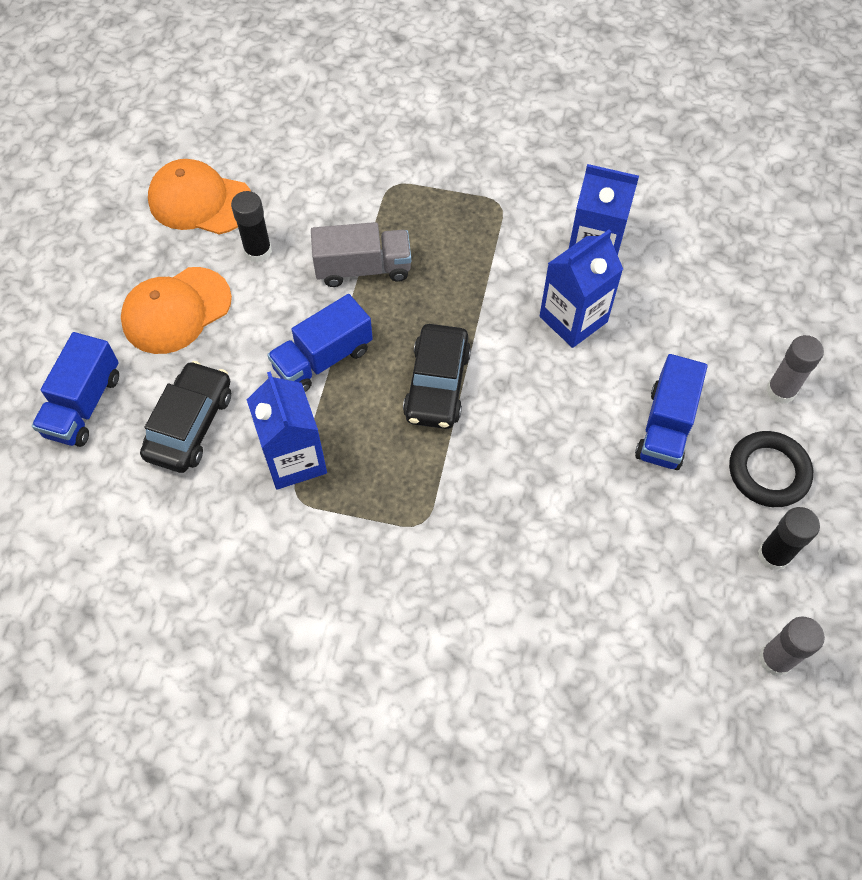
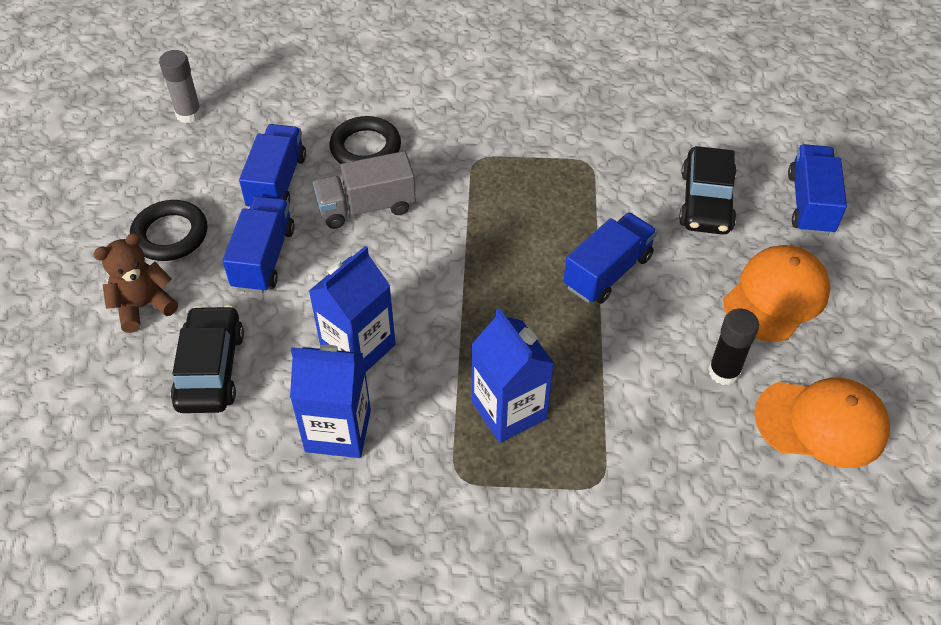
camera: 170 degrees right, 10 degrees down
blue carton [247,371,327,490] -> blue carton moved to [471,308,554,443]
grey truck [311,222,411,287] -> grey truck moved to [313,151,416,229]
black car [403,324,471,429] -> black car moved to [170,305,244,413]
black glue stick [758,507,820,571] -> none
grey glue stick [766,335,824,404] -> brown teddy bear [93,233,178,333]
none -> blue truck [239,124,306,207]
none -> black ring [329,116,401,164]

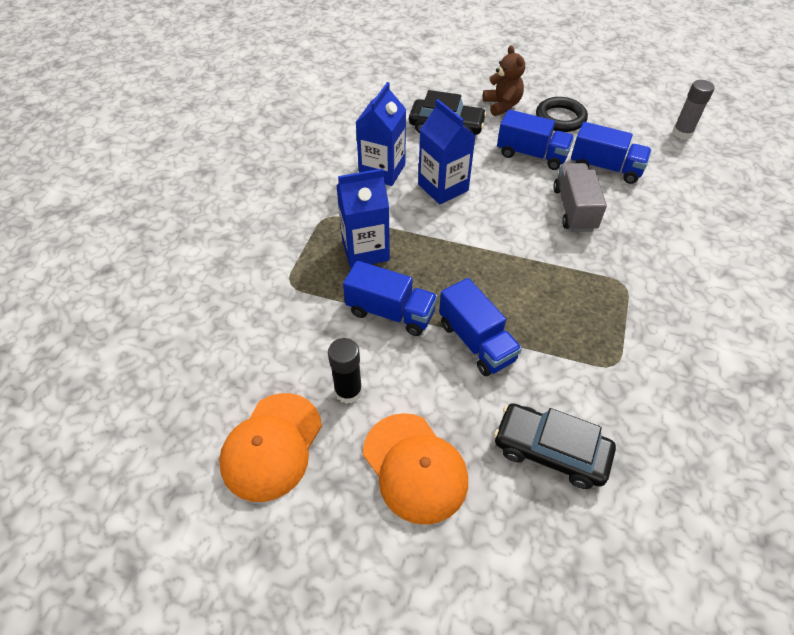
camera: 105 degrees right, 0 degrees up
black ring [329,116,401,164] -> none
blue truck [788,144,847,235] -> blue truck moved to [343,261,438,336]

